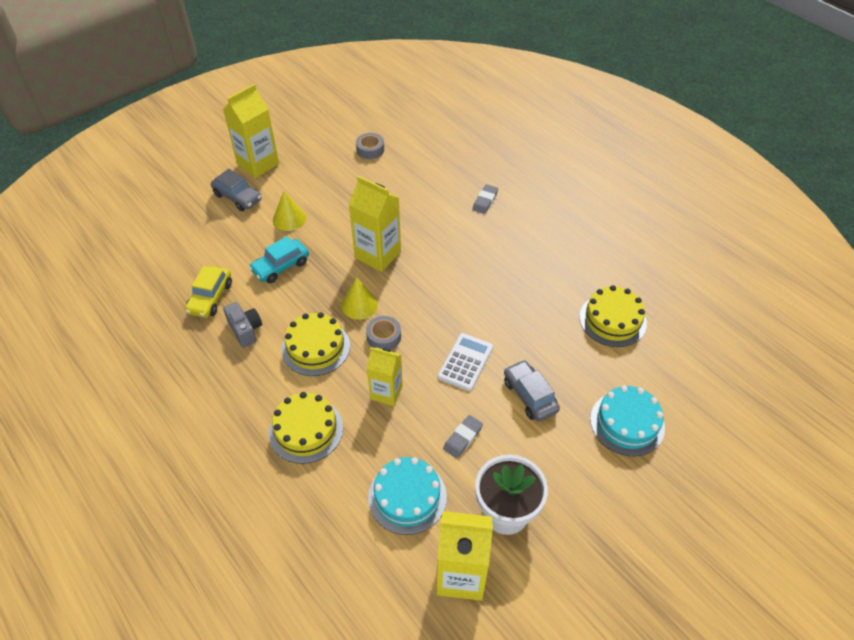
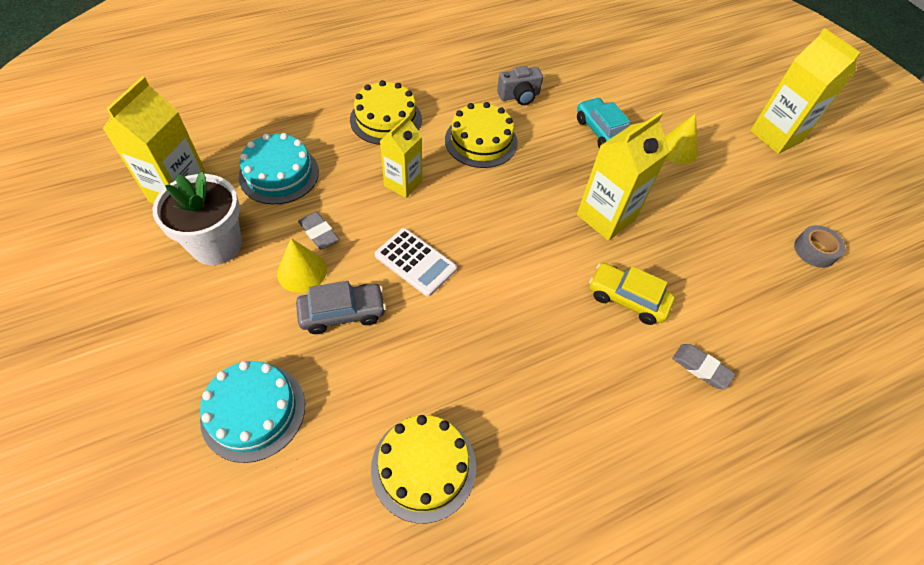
camera: 100 degrees right, 5 degrees up
yellow car [185,266,232,318] -> yellow car moved to [589,263,675,325]
grey car [211,169,262,211] -> none
yellow cone [341,278,378,320] -> yellow cone moved to [277,238,327,293]
grey tape [366,316,401,350] -> none

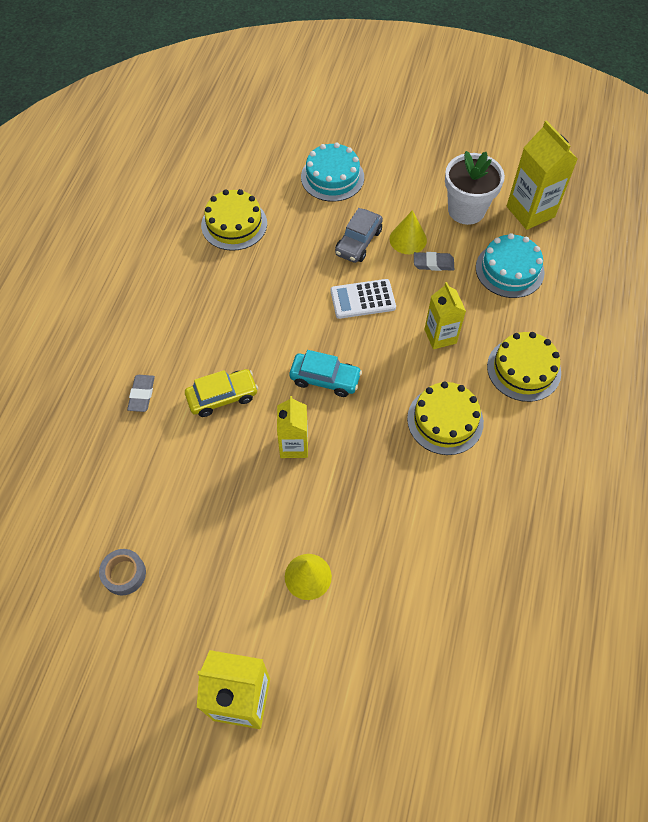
camera: 135 degrees right, 5 degrees up
grey camera [497,66,543,105] -> none
turquoise car [577,97,630,148] -> turquoise car moved to [289,350,362,397]
yellow carton [577,112,670,241] -> yellow carton [277,396,308,458], size x0.66
grey eraser [672,344,735,389] -> grey eraser turned 75 degrees counterclockwise [127,375,155,412]

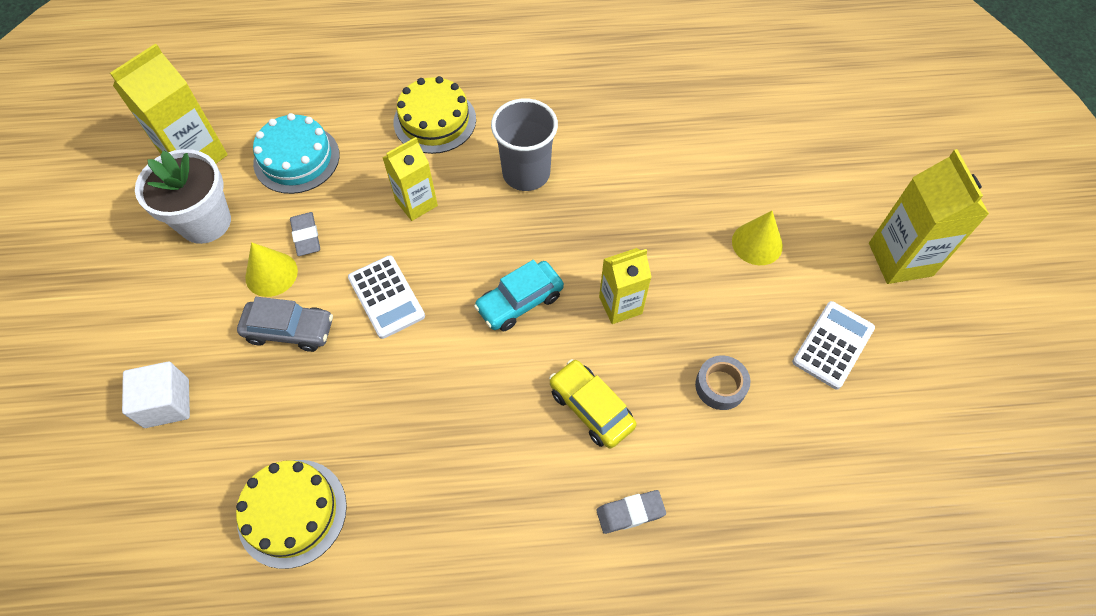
camera: 110 degrees left, 0 degrees up
grey tape [99,549,146,596] -> grey tape moved to [695,355,750,410]
turquoise car [289,350,362,397] -> turquoise car turned 120 degrees counterclockwise [474,260,564,331]
turquoise cake [301,143,364,201] -> white cube [122,362,190,428]
yellow cake [407,382,484,455] -> grey cup [491,98,558,191]
none -> white calculator [792,301,875,389]

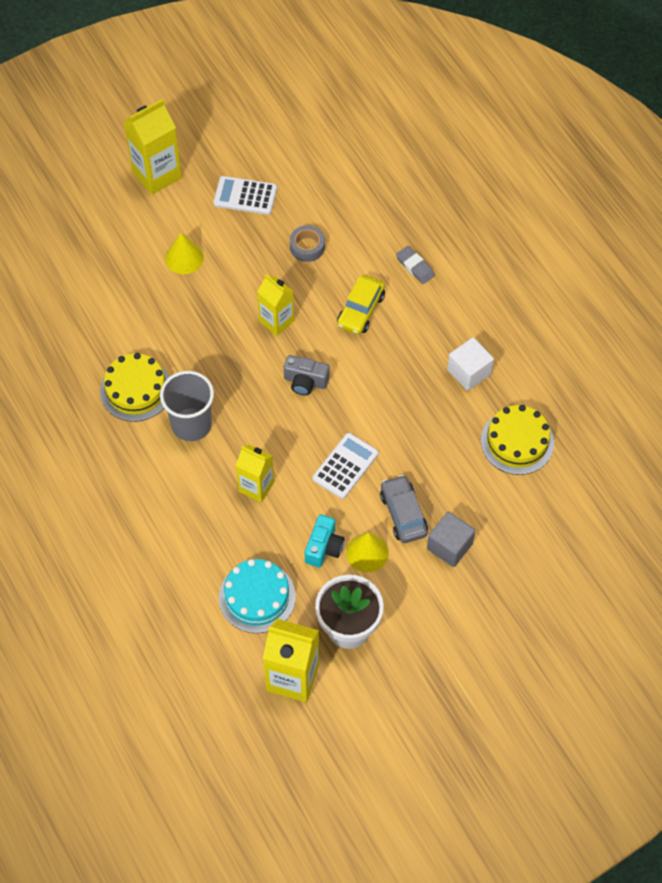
camera: 115 degrees left, 0 degrees up
white cube [122,362,190,428] -> white cube moved to [447,337,494,391]
grey eraser [290,212,320,256] -> turquoise camera [305,515,344,567]
yellow cake [394,76,476,154] -> yellow cake moved to [100,353,170,422]
turquoise car [474,260,564,331] -> grey camera [284,355,330,395]
none -> grey cube [427,512,475,567]

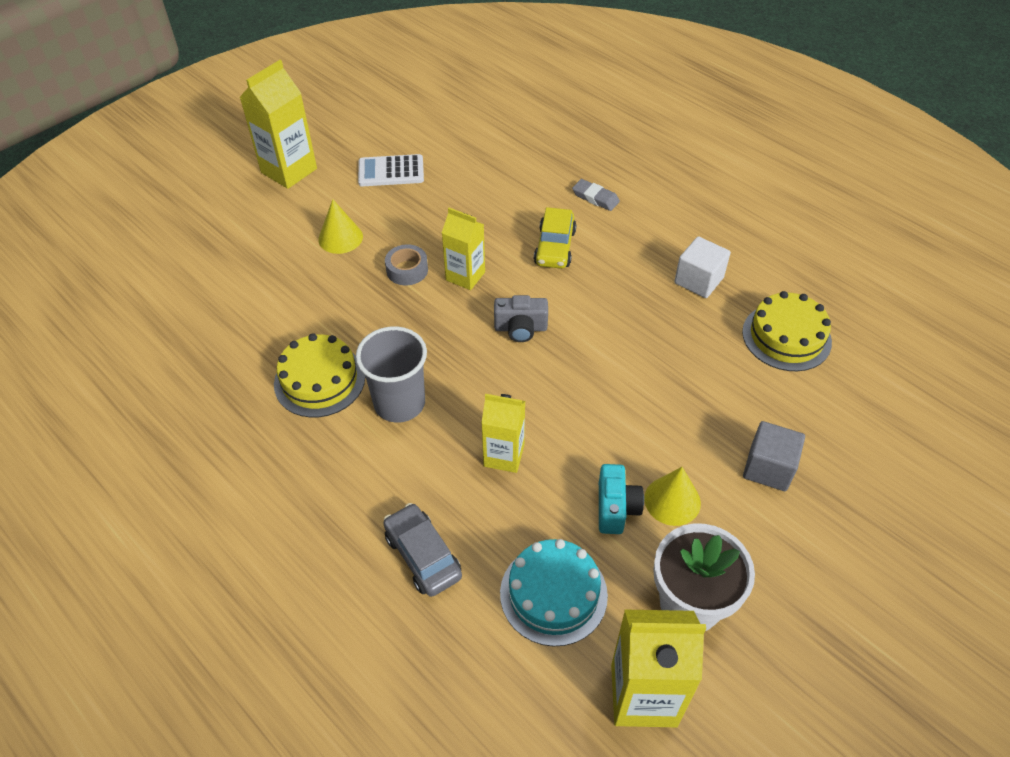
camera: 15 degrees left, 10 degrees down
grey tape [290,225,325,262] -> grey tape moved to [385,244,428,285]
white calculator [313,433,379,499] -> none
grey car [380,475,428,543] -> grey car moved to [383,503,462,597]

